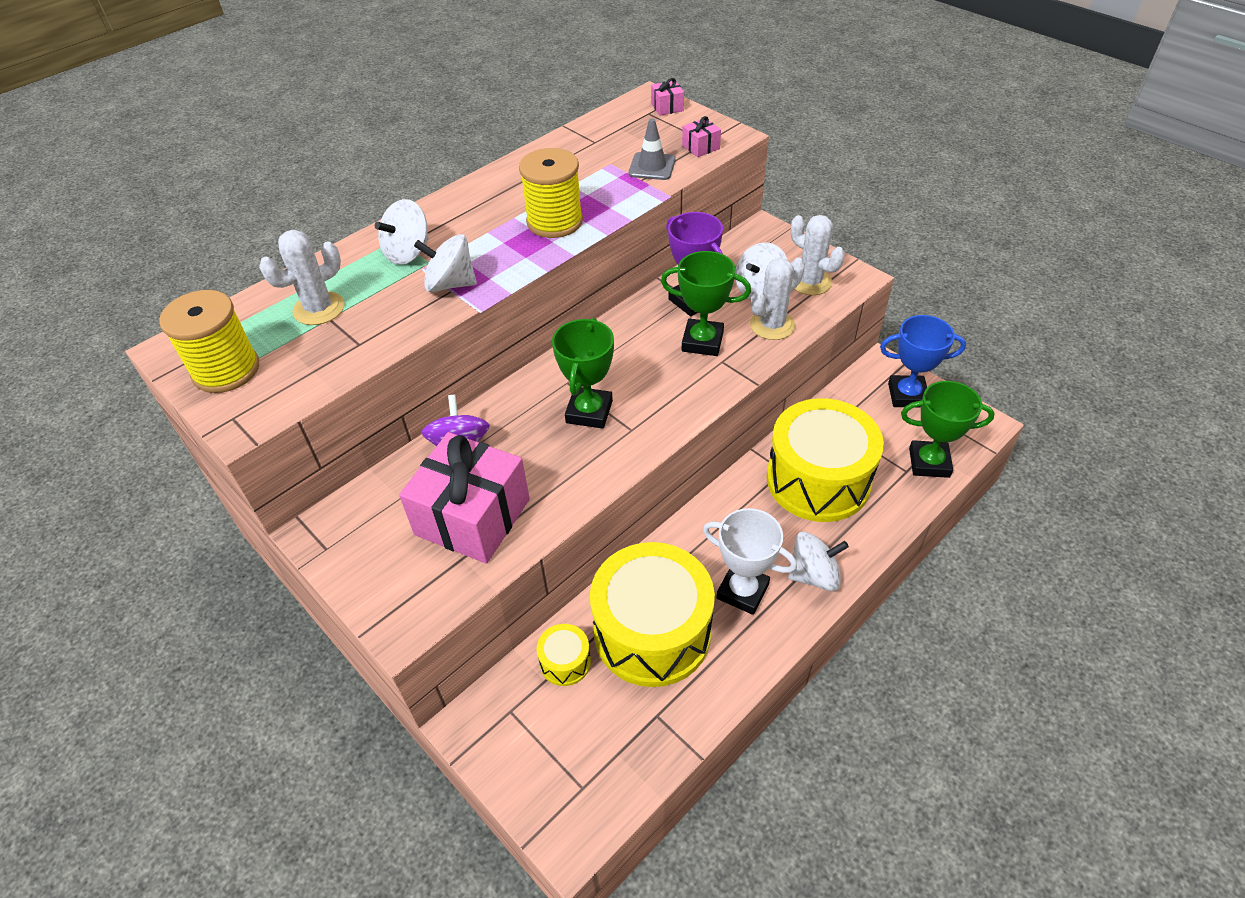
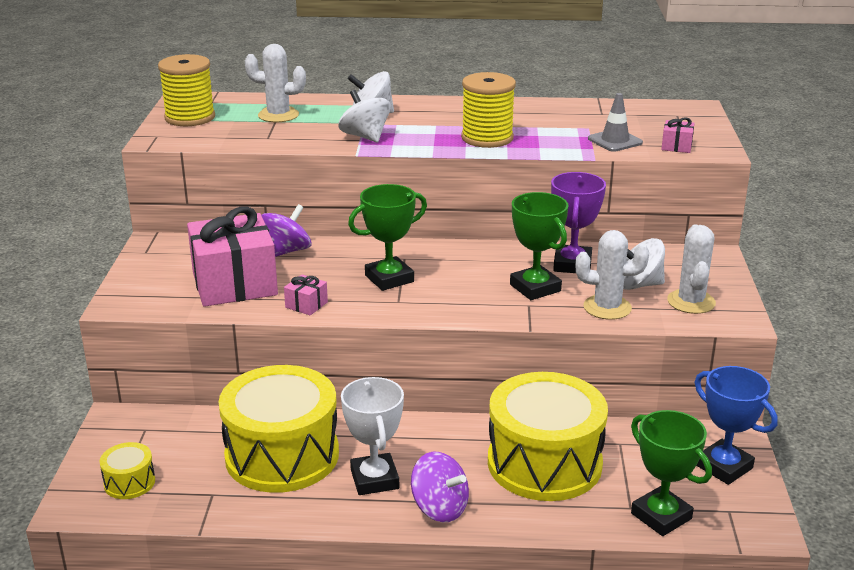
camera: 45 degrees right, 20 degrees down
yellow drum [537,624,591,686] -> yellow drum moved to [100,442,155,499]
pink gift [651,78,684,116] -> pink gift moved to [284,274,328,315]
white spinning top [788,532,849,591] -> purple spinning top [411,452,469,522]

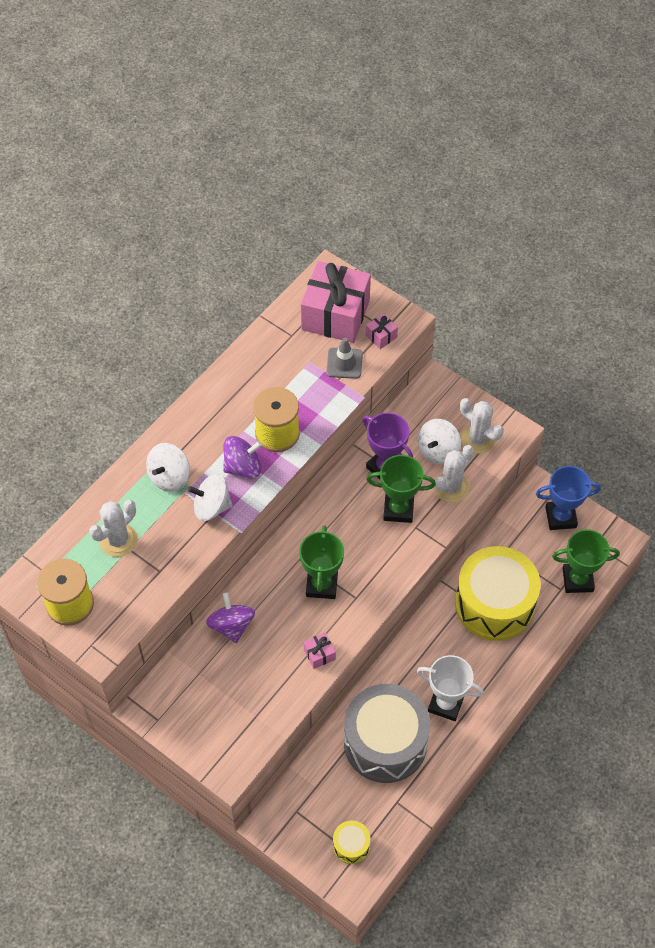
camera: 55 degrees left, 30 degrees up
pink gift [187,207,278,307] -> pink gift moved to [301,261,371,343]
yellow drum [219,365,339,493] -> grey drum [344,684,430,783]
purple spinning top [411,452,469,522] -> purple spinning top moved to [223,436,262,479]

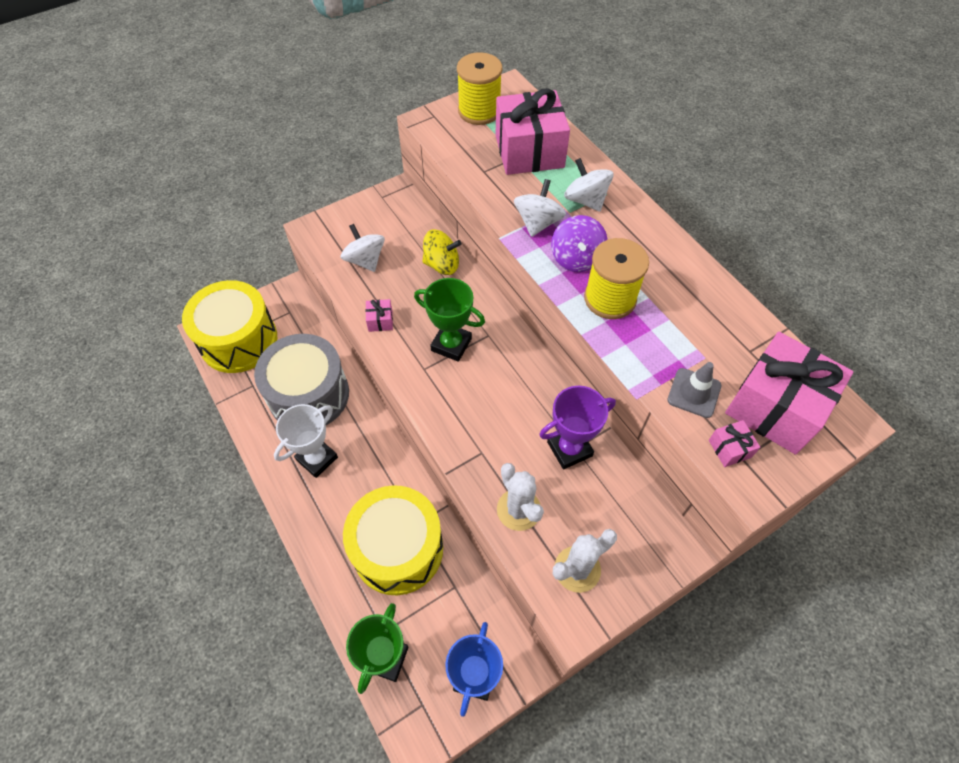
camera: 110 degrees right, 0 degrees up
white cactus [89,500,138,557] -> pink gift [495,88,570,175]
purple spinning top [206,593,255,643] -> yellow spinning top [422,229,461,275]
yellow drum [333,820,370,864] -> yellow drum [182,280,277,373], size x2.34
green trophy [366,455,436,523] -> none
white spinning top [418,419,461,465] -> white spinning top moved to [341,224,385,272]

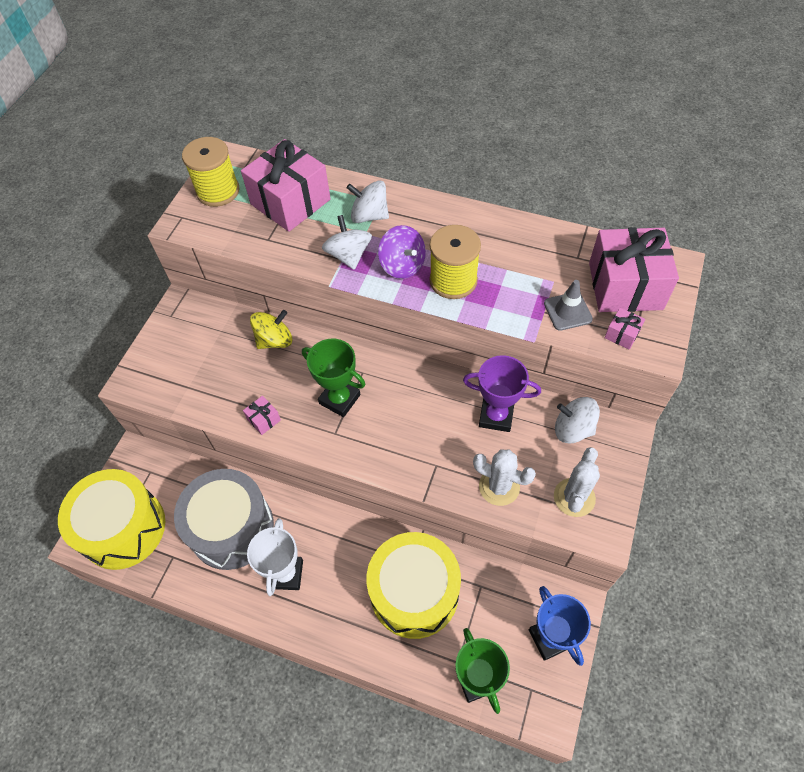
camera: 35 degrees left, 0 degrees up
white spinning top [341,224,385,272] -> white spinning top moved to [555,397,600,443]
green trophy [414,278,485,362] -> green trophy turned 45 degrees clockwise [302,339,365,417]
purple trophy [539,386,616,469] -> purple trophy turned 75 degrees clockwise [463,355,541,432]

